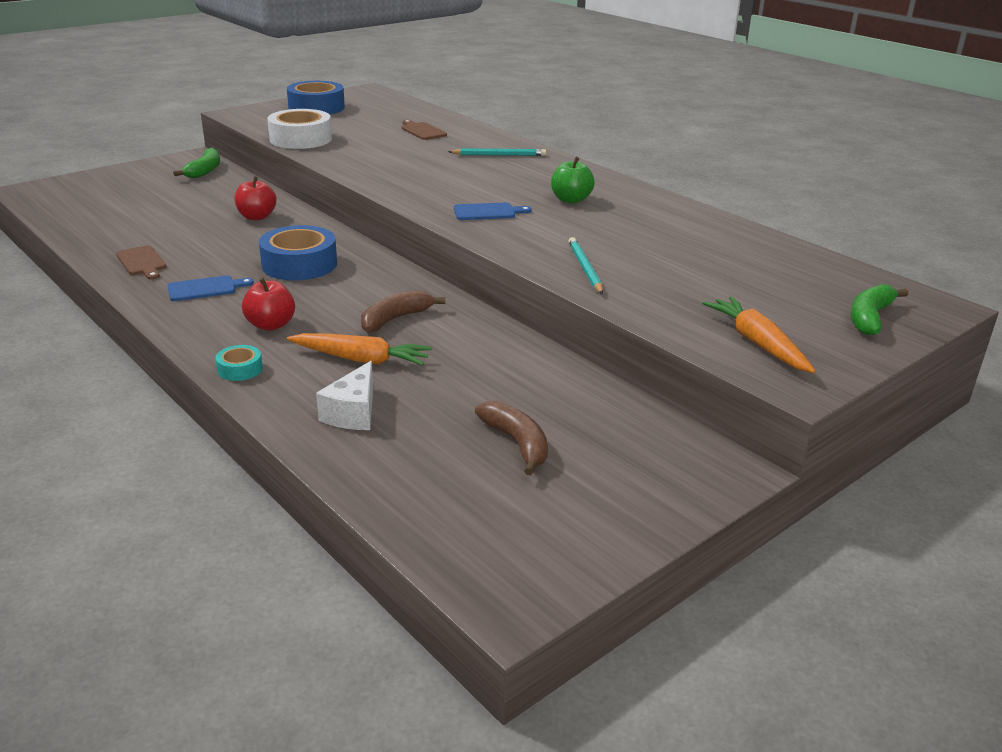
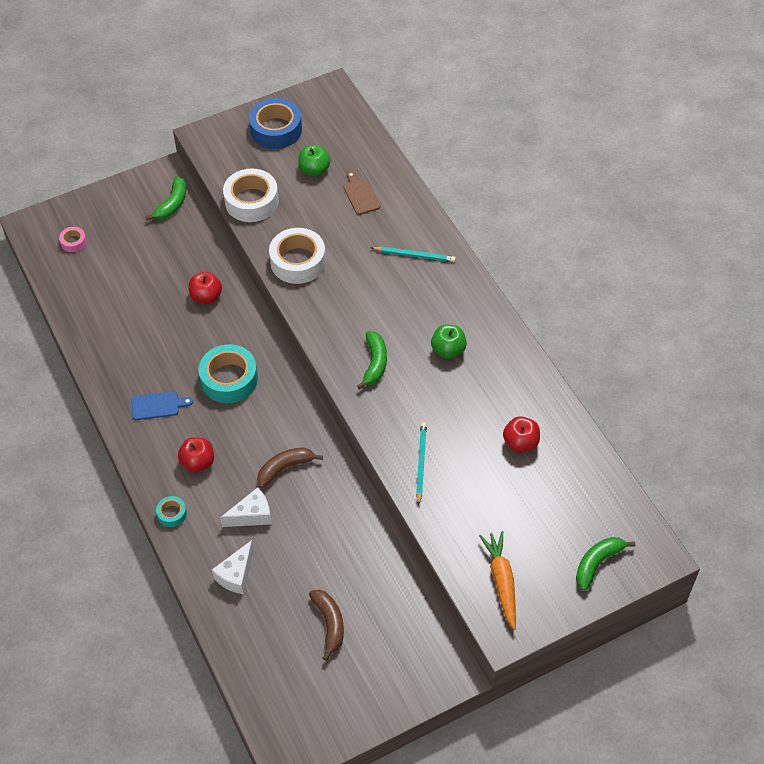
camera: 15 degrees right, 25 degrees up
brown cutting board [116,245,166,280] -> none
blue tape [259,225,337,280] -> turquoise tape [199,344,258,403]
orange carrot [287,333,432,366] -> white cheese [220,487,272,527]
blue cutting board [454,203,531,220] -> green banana [357,331,387,390]
none -> pink tape [59,227,87,252]
none -> white tape [269,228,326,284]
none -> green apple [298,145,331,177]
none -> red apple [503,416,540,453]

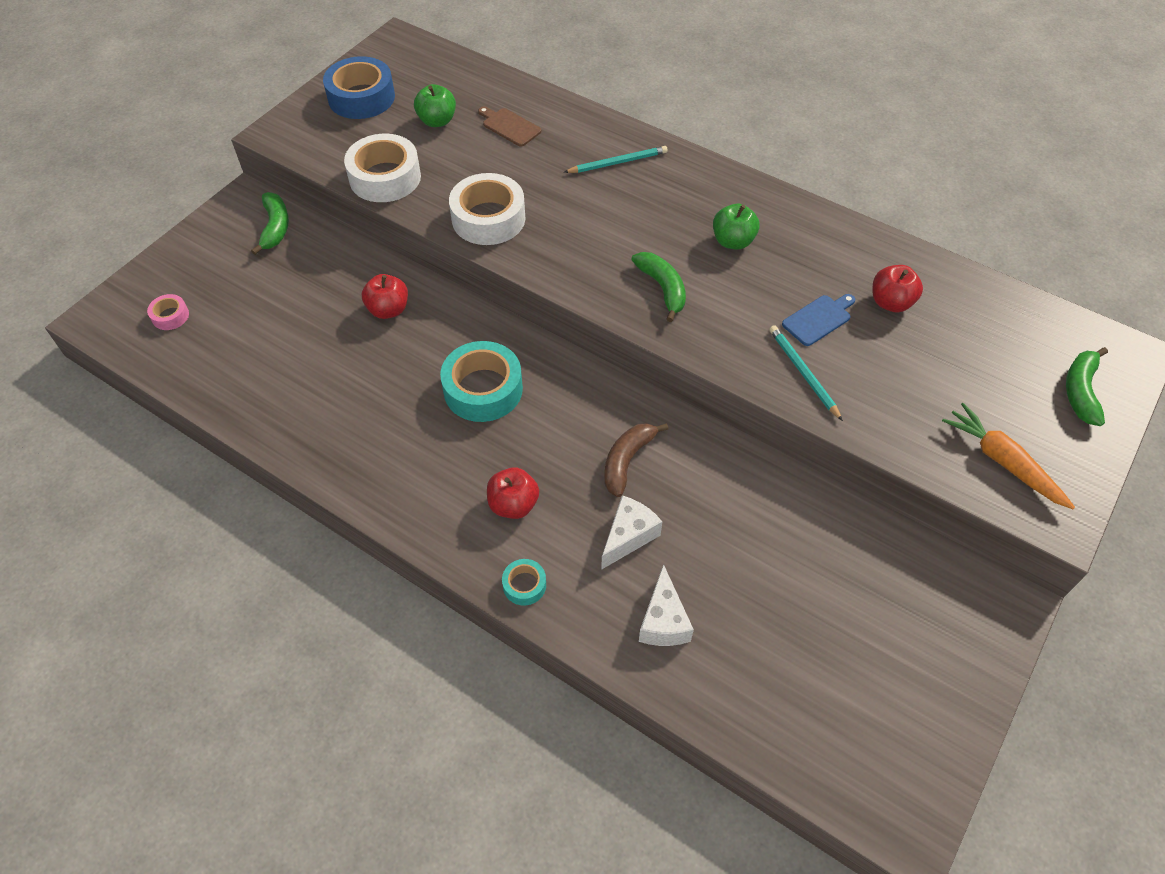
camera: 30 degrees left, 0 degrees up
blue cutting board [132,391,193,420] -> blue cutting board moved to [782,294,855,346]
brown banana [309,589,344,661] -> none

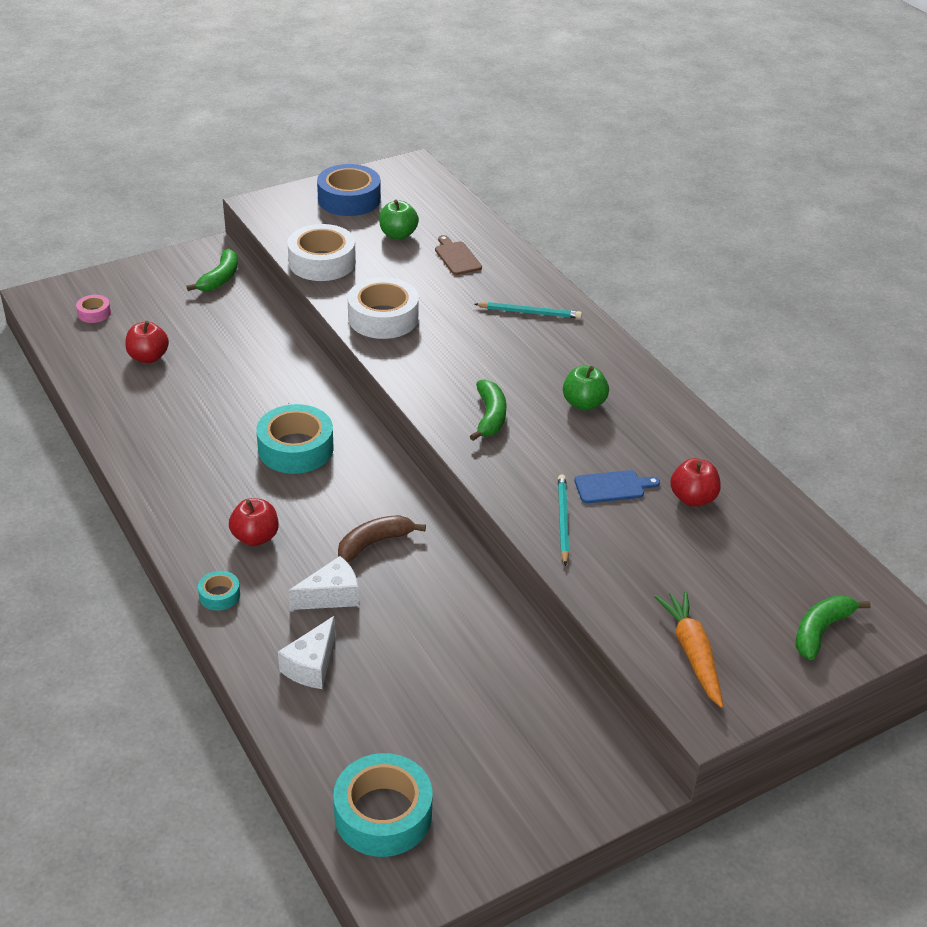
camera: 25 degrees right, 15 degrees down
red apple [362,274,408,319] -> red apple moved to [125,321,169,363]
none -> turquoise tape [333,753,433,857]

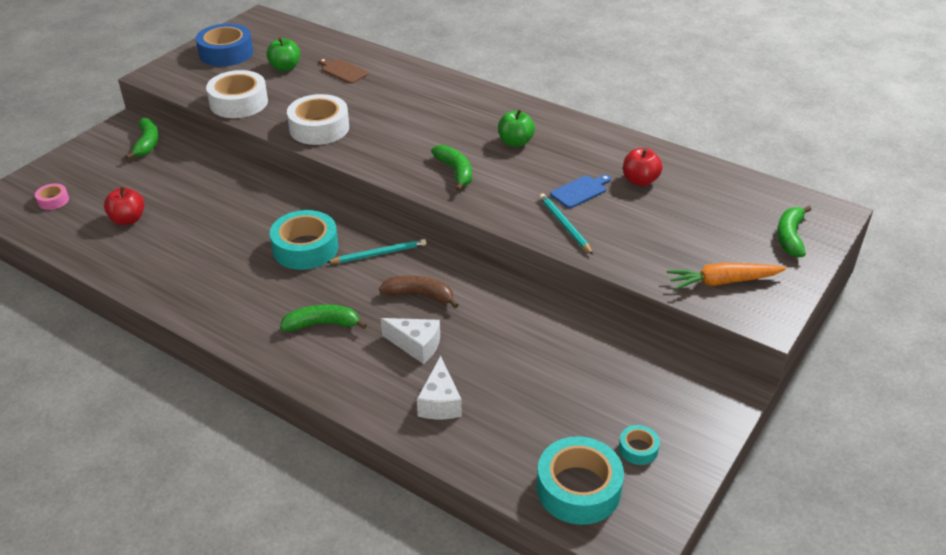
camera: 25 degrees left, 0 degrees up
turquoise tape [198,571,240,611] -> turquoise tape moved to [619,425,660,465]
red apple [229,498,279,546] -> green banana [280,304,367,331]
white cheese [288,556,359,610] -> white cheese turned 75 degrees clockwise [381,318,440,364]
brown banana [338,515,426,562] -> brown banana turned 75 degrees clockwise [379,276,459,308]
turquoise pencil [475,302,582,319] -> turquoise pencil moved to [326,239,426,263]
orange carrot [654,591,724,708] -> orange carrot turned 60 degrees counterclockwise [667,262,787,290]

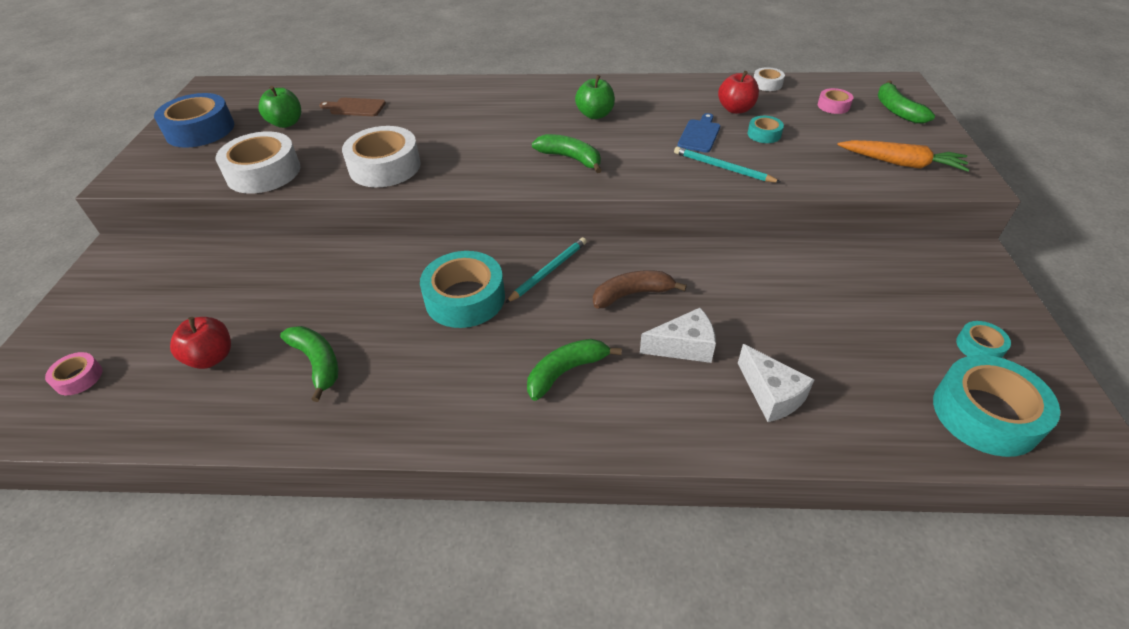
camera: 30 degrees left, 5 degrees up
green banana [125,118,159,160] -> green banana moved to [280,326,338,402]
orange carrot [667,262,787,290] -> orange carrot turned 120 degrees counterclockwise [837,140,970,172]
none -> turquoise tape [748,116,784,143]
none -> white tape [754,67,785,91]
none -> pink tape [818,88,853,114]

